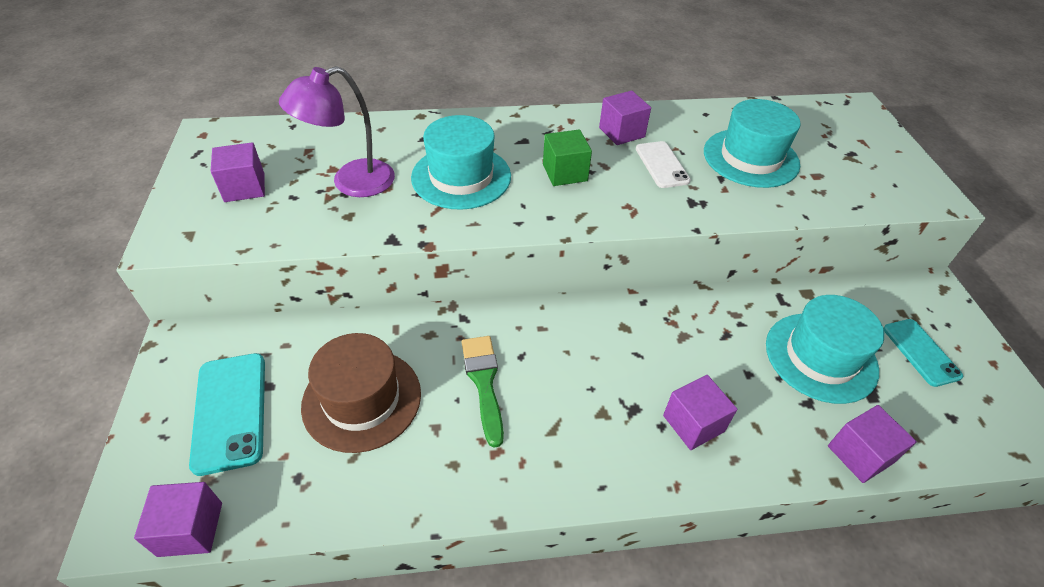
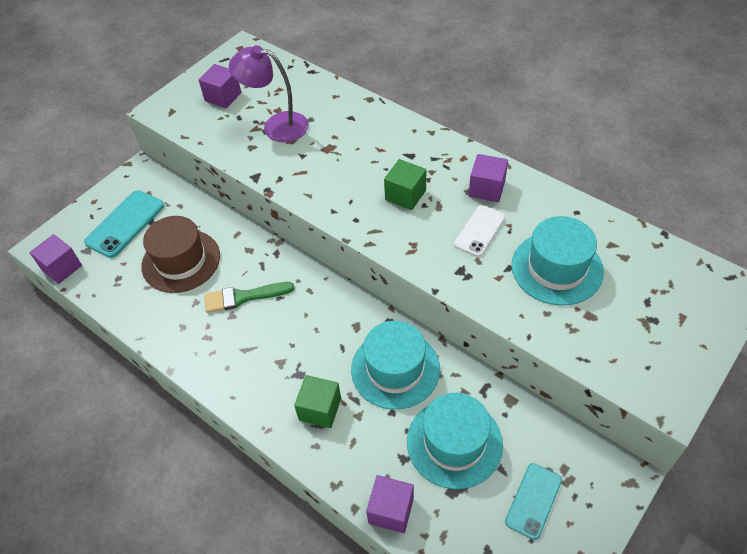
camera: 50 degrees right, 5 degrees up
turquoise hat [411,115,511,210] -> turquoise hat moved to [351,321,440,410]
green brush [462,336,504,447] -> green brush turned 135 degrees counterclockwise [204,282,294,313]
purple cube [663,375,737,450] -> green cube [294,375,341,428]

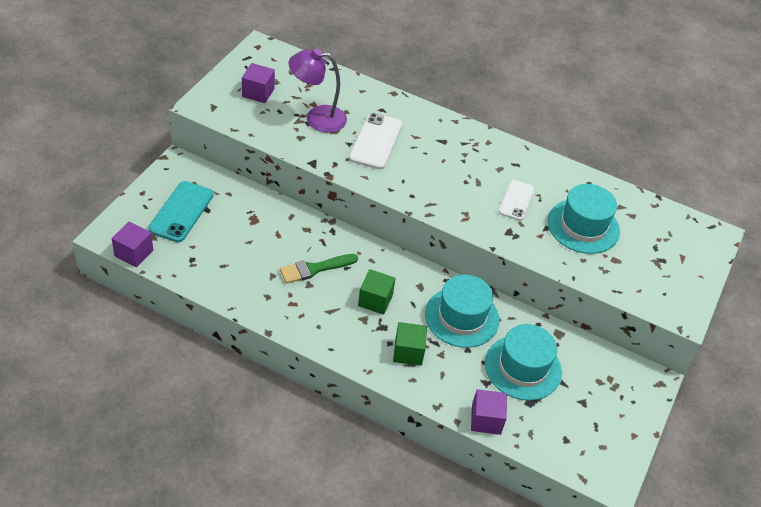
camera: 20 degrees left, 5 degrees down
brown hat [142,216,220,293] -> none
green cube [384,159,426,210] -> green cube moved to [358,269,396,315]
purple cube [469,154,508,203] -> none
turquoise phone [505,463,562,540] -> none
none -> white phone [349,113,402,169]

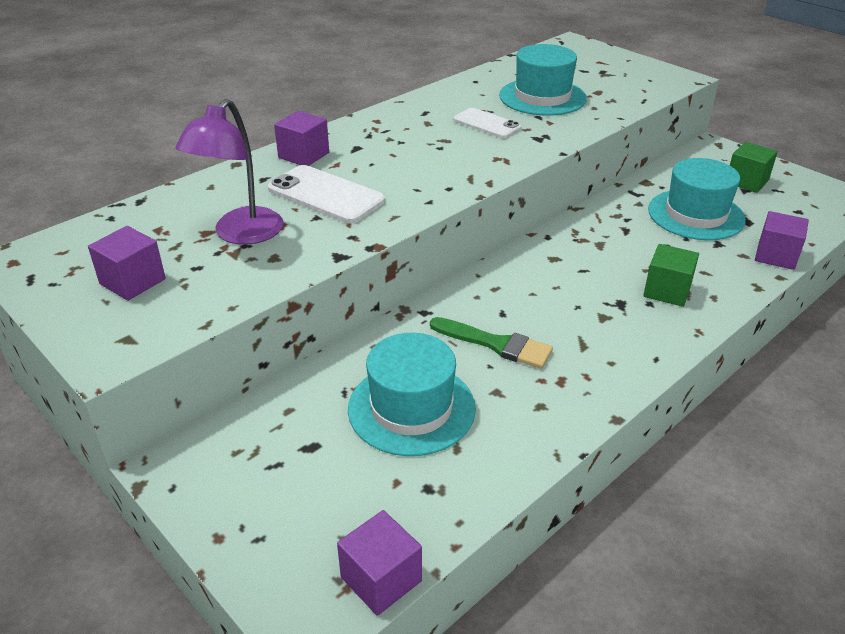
camera: 65 degrees left, 10 degrees down
turquoise phone [148,181,214,242] -> none
green brush [280,254,358,284] -> green brush turned 60 degrees counterclockwise [430,317,553,369]
green cube [358,269,396,315] -> green cube moved to [730,142,778,193]
turquoise hat [425,275,499,348] -> turquoise hat moved to [348,333,476,456]
none -> purple cube [274,111,329,166]

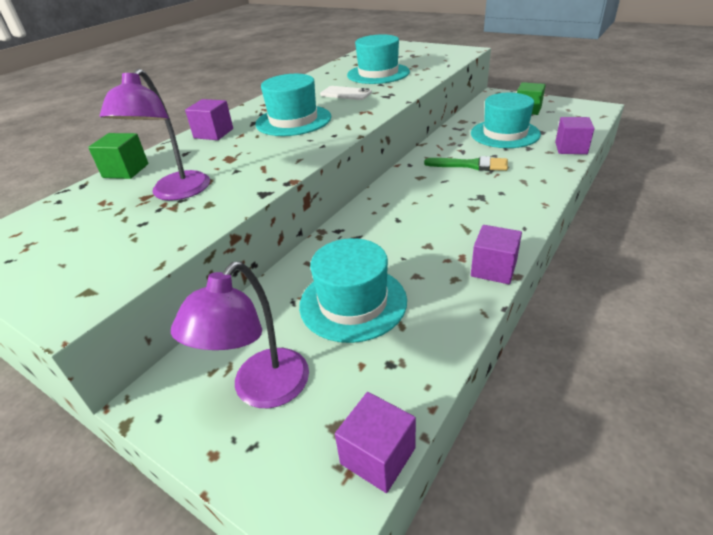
camera: 10 degrees left, 0 degrees up
purple cube [88,226,166,301] -> purple cube moved to [471,225,522,284]
white phone [268,165,385,223] -> none
green brush [430,317,553,369] -> green brush moved to [424,156,508,171]
green cube [643,244,699,307] -> green cube moved to [88,133,149,179]
none -> purple lamp [171,262,309,408]
none -> turquoise hat [255,74,331,136]

